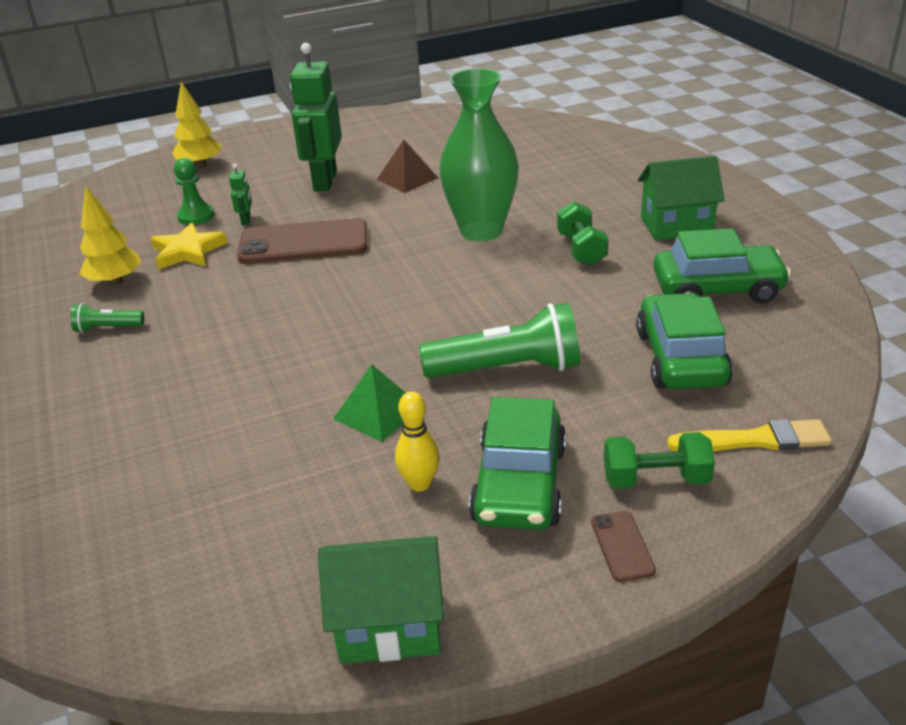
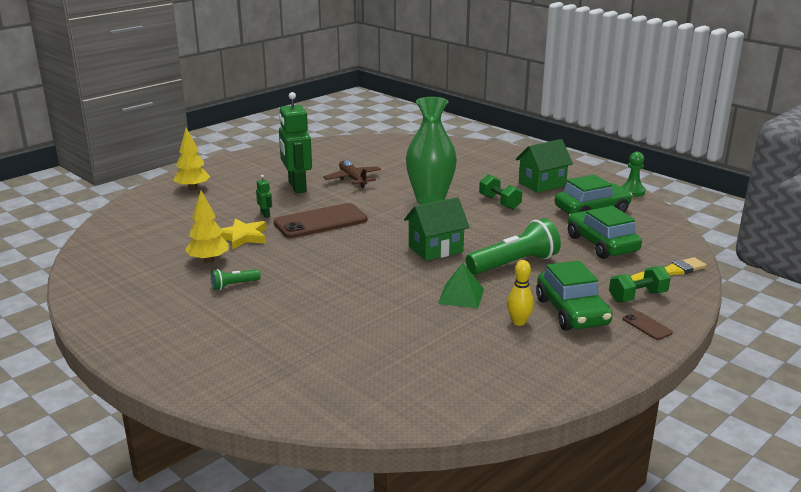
camera: 25 degrees left, 10 degrees down
green pawn [174,158,214,225] -> green pawn moved to [621,152,645,197]
green house [318,536,444,664] -> green house moved to [404,197,469,261]
brown pyramid [377,140,438,193] -> brown plane [323,160,381,188]

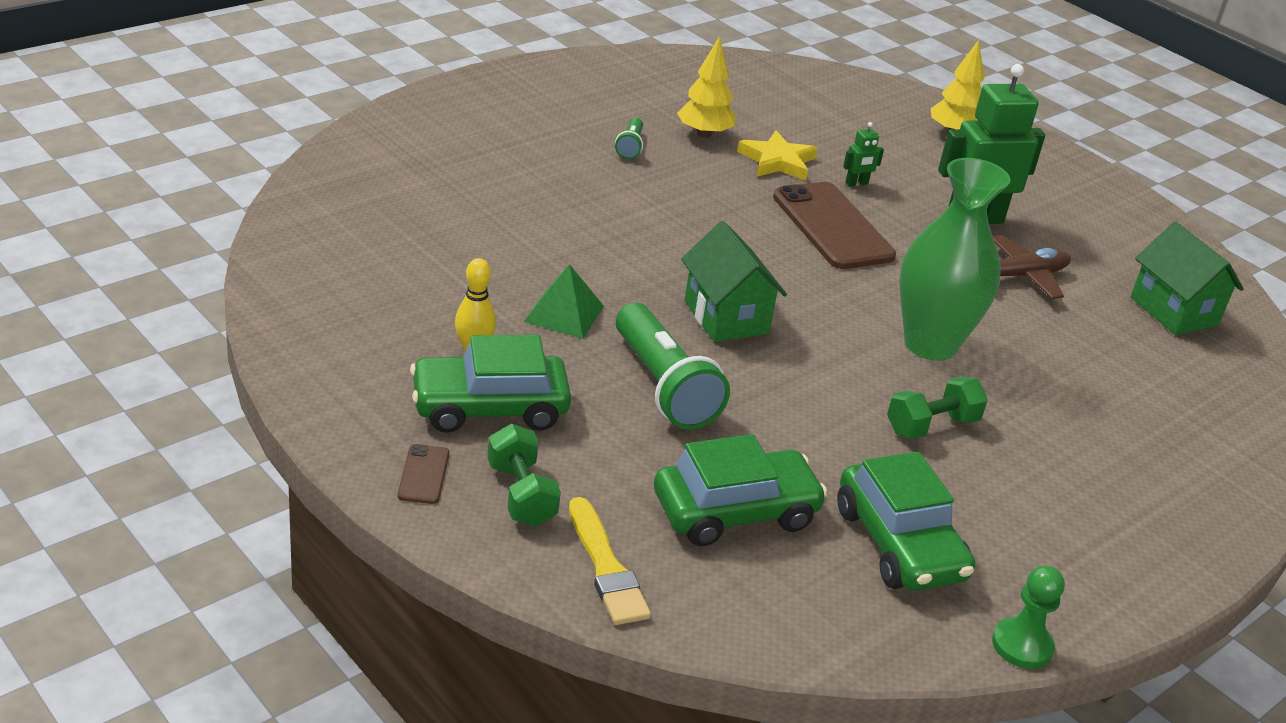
camera: 90 degrees right, 10 degrees up
green flashlight [211,269,261,290] -> green flashlight turned 150 degrees counterclockwise [615,118,643,159]
green house [516,139,573,193] -> green house moved to [1131,222,1244,335]
brown phone [623,311,673,340] -> brown phone turned 60 degrees counterclockwise [398,444,449,504]

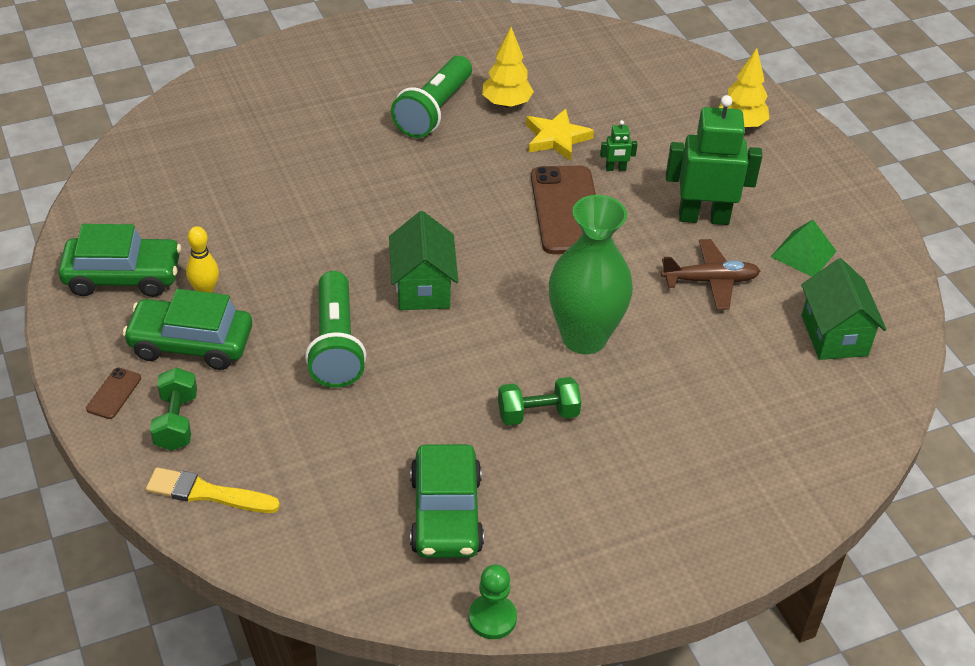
camera: 20 degrees right, 10 degrees up
green pyramid [524,264,604,339] -> green pyramid moved to [771,220,837,277]
yellow brush [569,497,651,625] -> yellow brush turned 105 degrees clockwise [146,467,280,513]
green flashlight [615,118,643,159] -> green flashlight [391,56,472,138], size x2.08
green car [654,434,827,546] -> green car moved to [58,224,181,297]

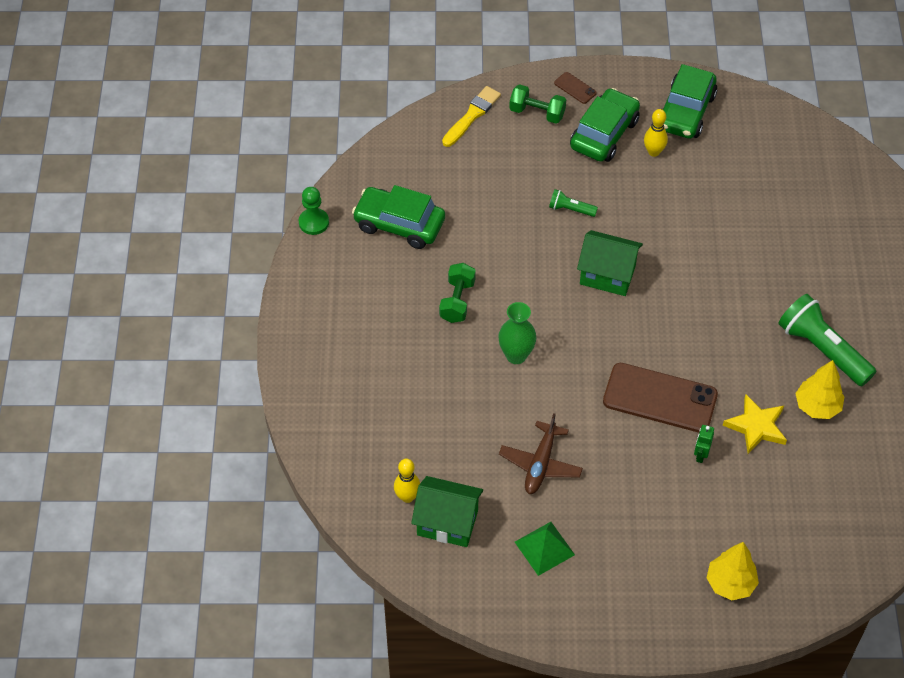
camera: 115 degrees right, 10 degrees up
green flashlight [305,271,366,388] -> green flashlight [549,189,598,217], size x0.48
green vase [549,195,633,354] -> green vase [498,302,536,364], size x0.59
green robot [666,95,762,225] -> none
none -> yellow bowling pin [394,459,420,503]

